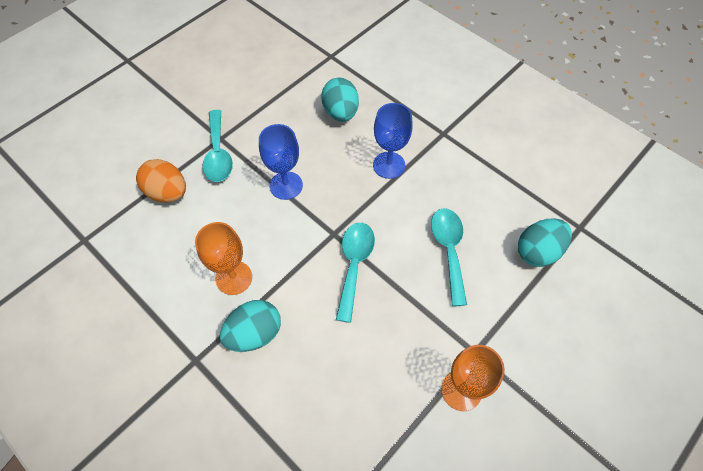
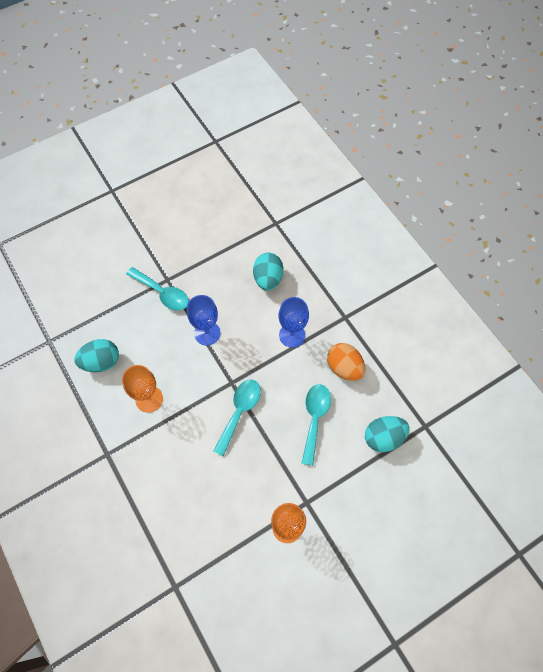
camera: 15 degrees right, 5 degrees up
orange egg [136,159,186,203] -> orange egg moved to [327,343,365,381]
turquoise spoon [203,110,233,182] -> turquoise spoon turned 60 degrees counterclockwise [126,267,189,311]
turquoise egg [220,300,281,352] -> turquoise egg moved to [74,339,119,372]

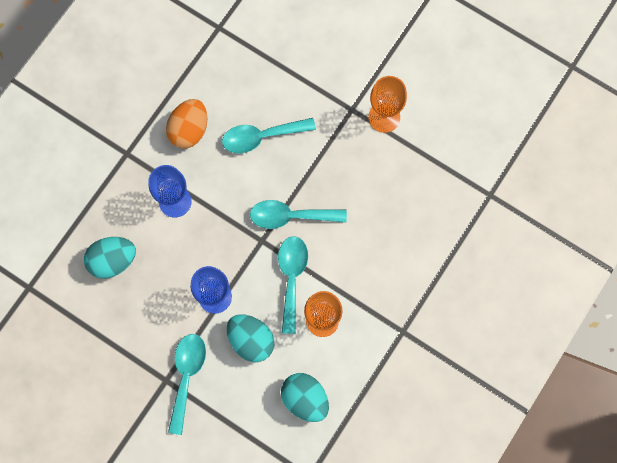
camera: 115 degrees left, 10 degrees up
turquoise egg [365,416,410,452] -> turquoise egg moved to [227,314,274,362]
none -> turquoise spoon [278,236,308,334]

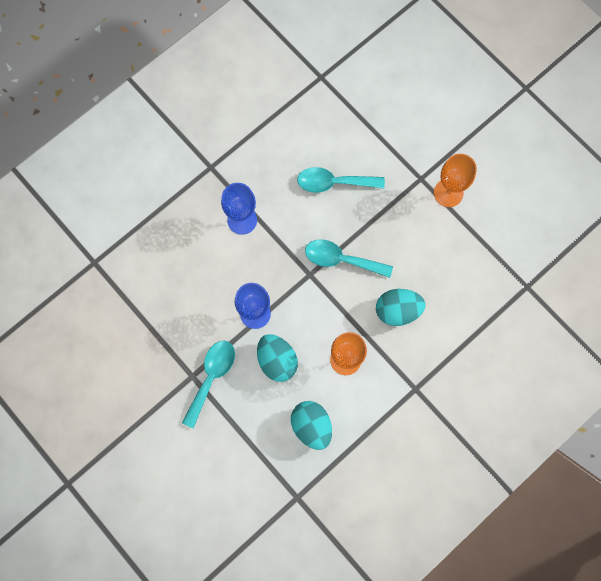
camera: 15 degrees right, 0 degrees up
turquoise egg [84,237,136,279] -> turquoise egg moved to [376,289,426,326]
orange egg [166,99,207,148] -> none
turquoise spoon [278,236,308,334] -> none

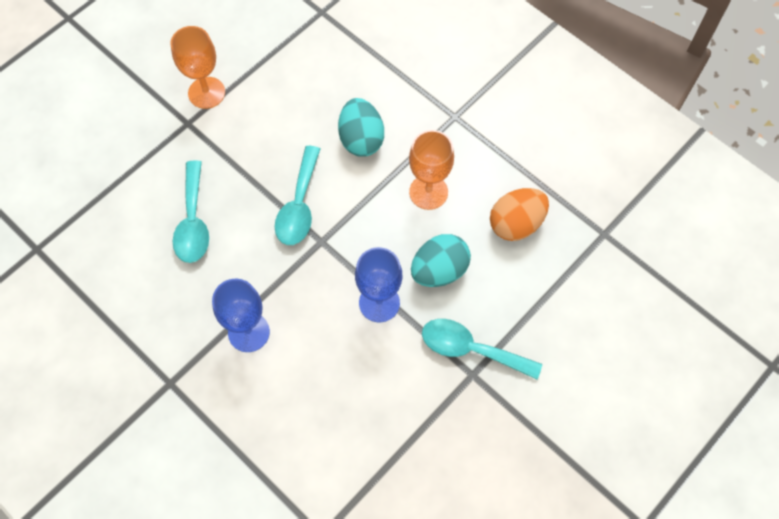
camera: 95 degrees left, 10 degrees down
turquoise egg [291,401,332,450] -> orange egg [490,188,549,241]

